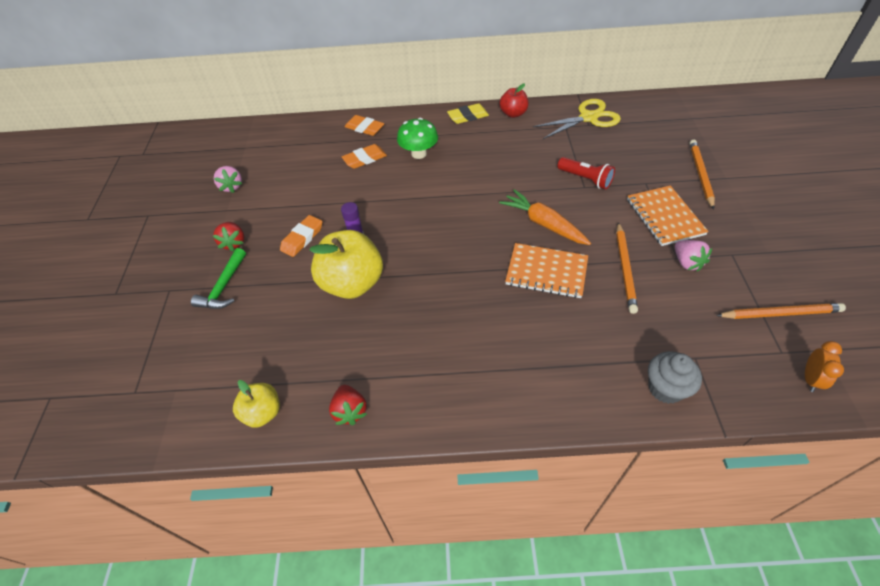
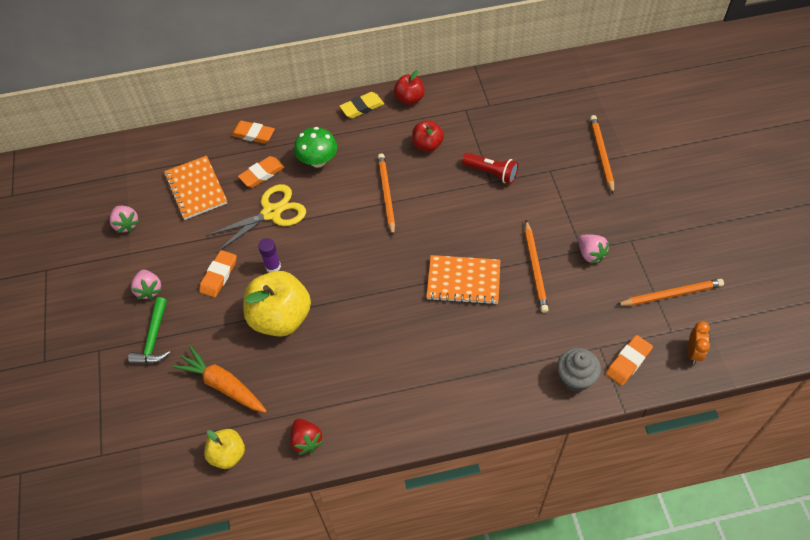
camera: 10 degrees left, 5 degrees up
red strawberry [213,222,244,252] -> pink strawberry [131,270,162,300]
orange carrot [499,189,591,245] -> orange carrot moved to [172,346,267,413]
yellow scissors [533,99,621,139] -> yellow scissors moved to [206,184,306,252]
orange notebook [627,185,709,246] -> orange notebook moved to [164,156,227,220]
none -> orange pencil [378,153,395,236]
none -> red apple [412,120,444,152]
none -> orange eraser [606,335,653,385]

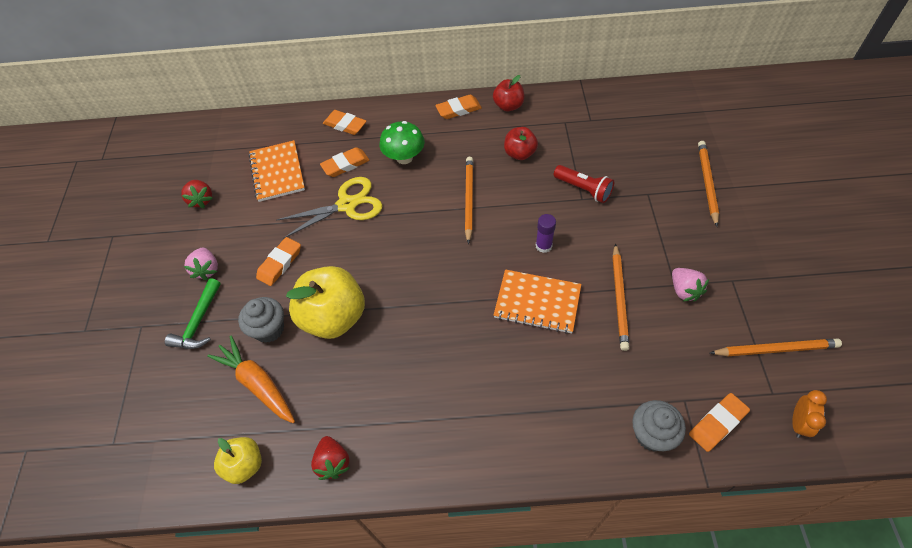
camera: 10 degrees right, 0 degrees up
pink strawberry [110,206,140,233] -> red strawberry [181,180,213,208]
purple glue stick [258,238,281,272] -> purple glue stick moved to [536,214,556,253]
yellow eraser [340,92,384,118] -> orange eraser [435,95,482,119]
none -> grey cupcake [238,297,284,343]

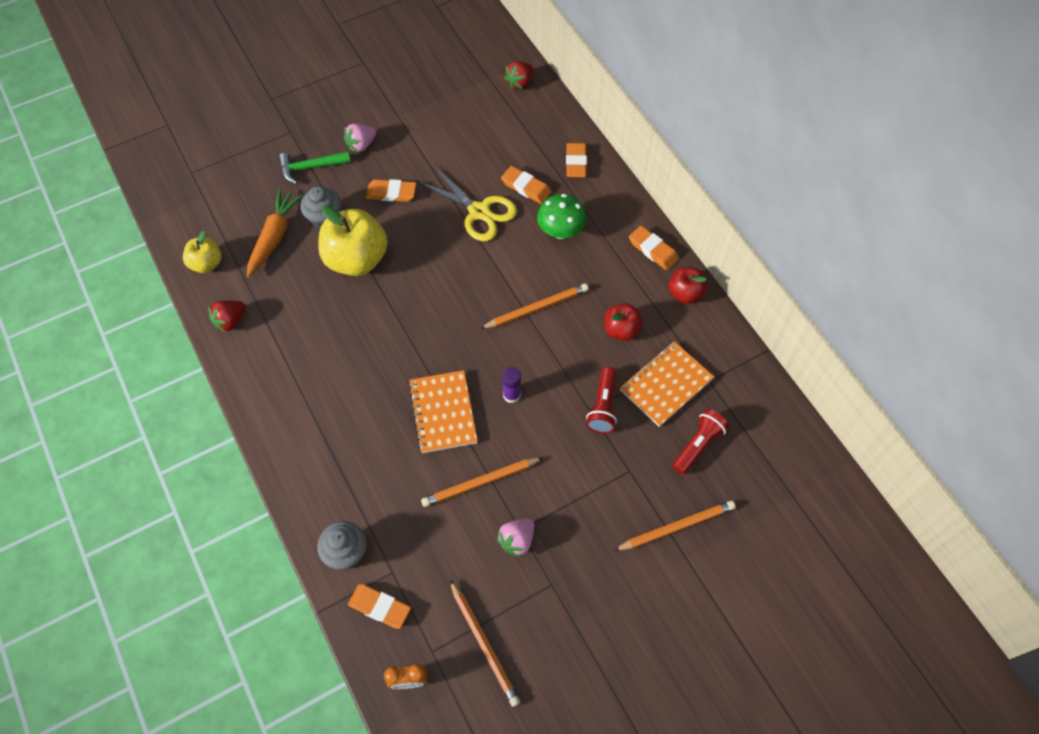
camera: 60 degrees right, 5 degrees up
red strawberry [181,180,213,208] -> red strawberry moved to [504,61,533,89]
orange notebook [249,140,305,202] -> orange notebook moved to [620,341,714,427]
none -> red flashlight [672,409,729,475]

